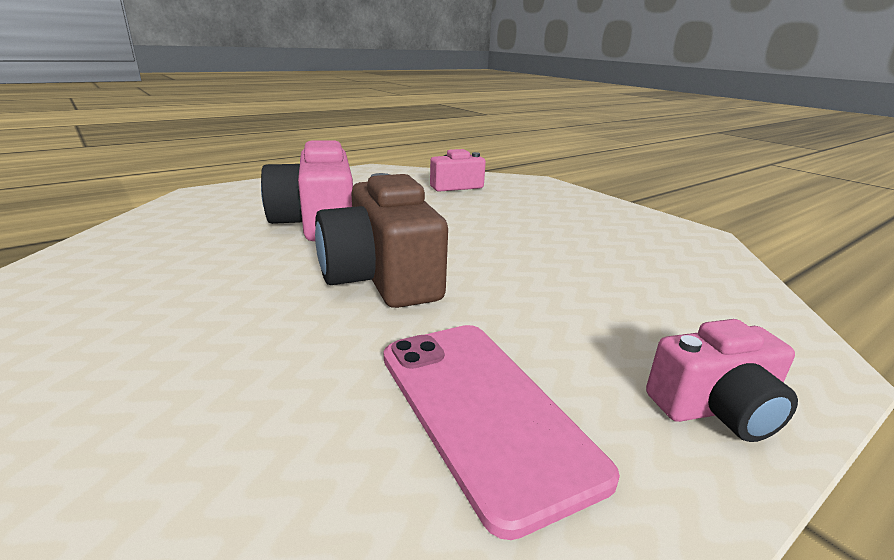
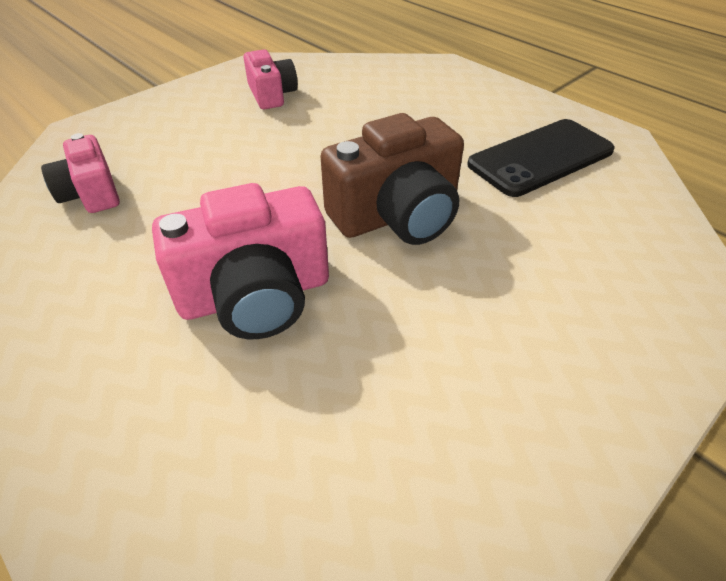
camera: 95 degrees left, 20 degrees up
pink phone [384,325,620,540] -> black phone [467,119,615,197]
pink camera [646,319,798,442] -> pink camera moved to [243,49,298,109]

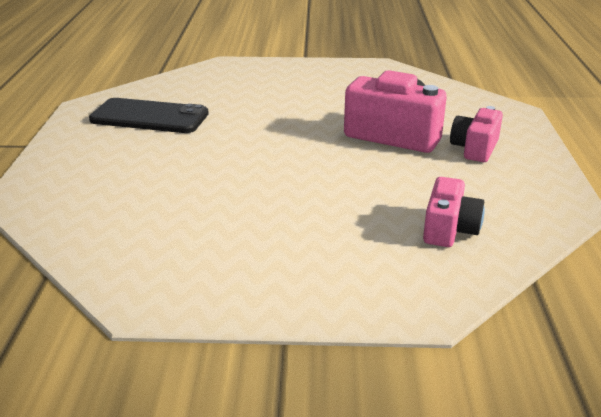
camera: 135 degrees left, 15 degrees down
pink camera [243,49,298,109] -> pink camera moved to [450,106,503,162]
brown camera [320,113,464,245] -> none

